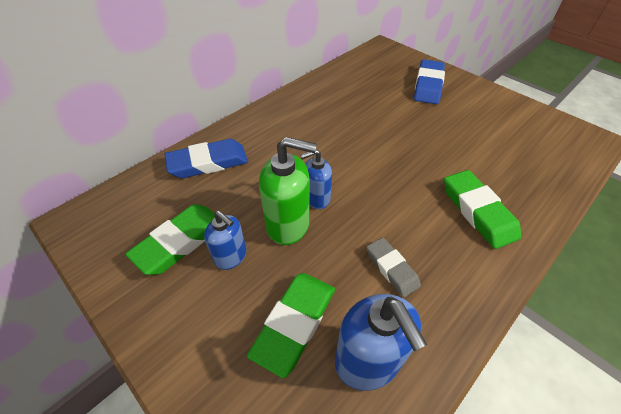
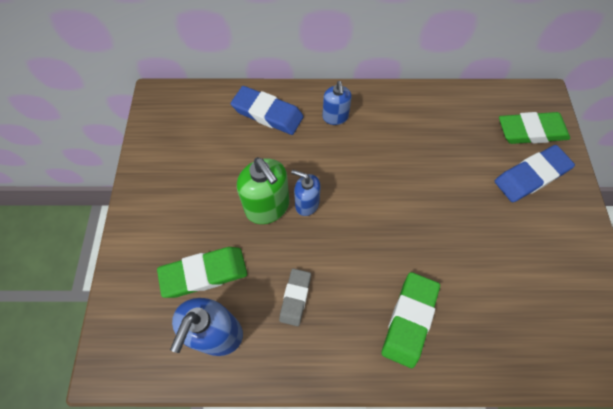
camera: 45 degrees right, 15 degrees up
green eraser [125,204,215,275] -> green eraser moved to [499,112,570,144]
blue soap dispenser [204,211,247,270] -> blue soap dispenser moved to [322,81,352,125]

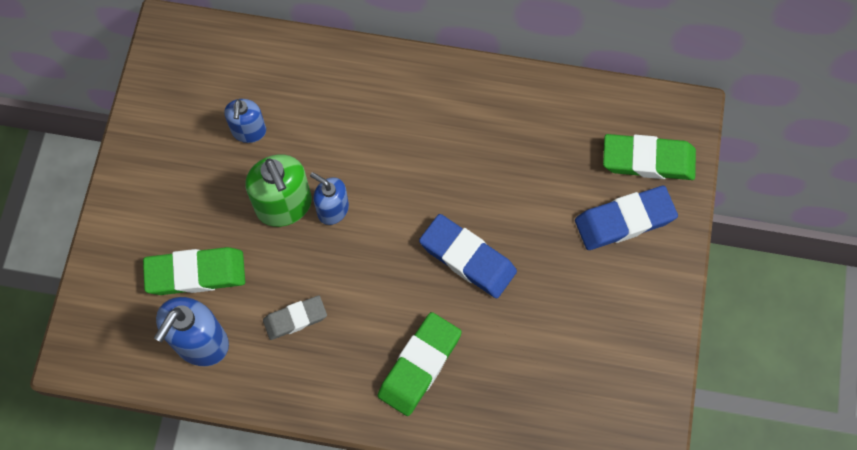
camera: 10 degrees right, 5 degrees up
blue eraser [231,86,304,135] -> blue eraser moved to [419,214,517,298]
grey eraser [279,269,311,326] -> grey eraser turned 45 degrees clockwise [263,295,327,340]
blue soap dispenser [322,81,352,125] -> blue soap dispenser moved to [224,99,266,143]

